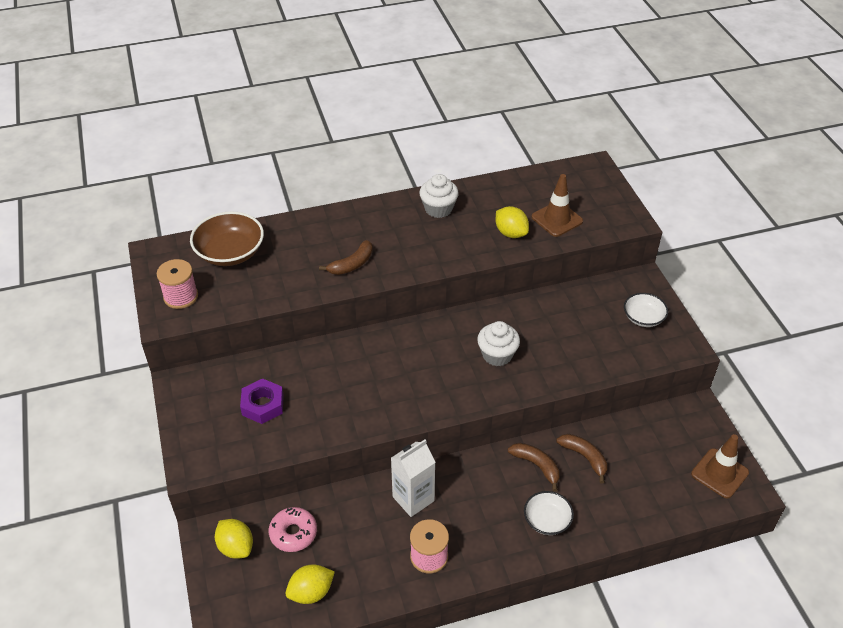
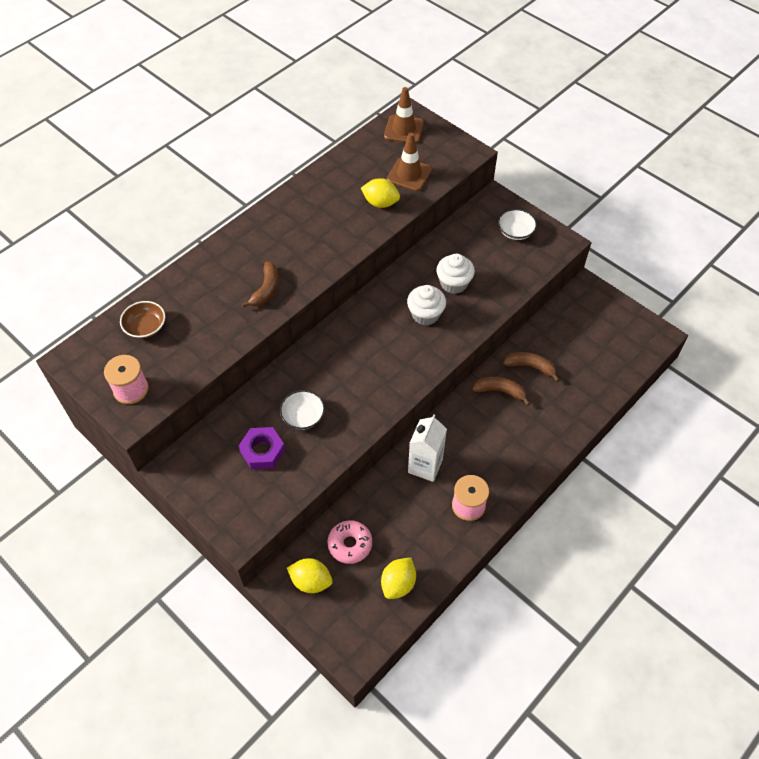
camera: 30 degrees left, 10 degrees up
brown bowl [190,211,264,266] -> brown bowl [120,301,165,339], size x0.60
white cupcake [419,174,459,218] -> white cupcake moved to [436,254,475,294]
white bowl [524,491,574,535] -> white bowl moved to [280,390,325,430]
brown traffic cone [691,434,749,499] -> brown traffic cone moved to [384,87,424,143]

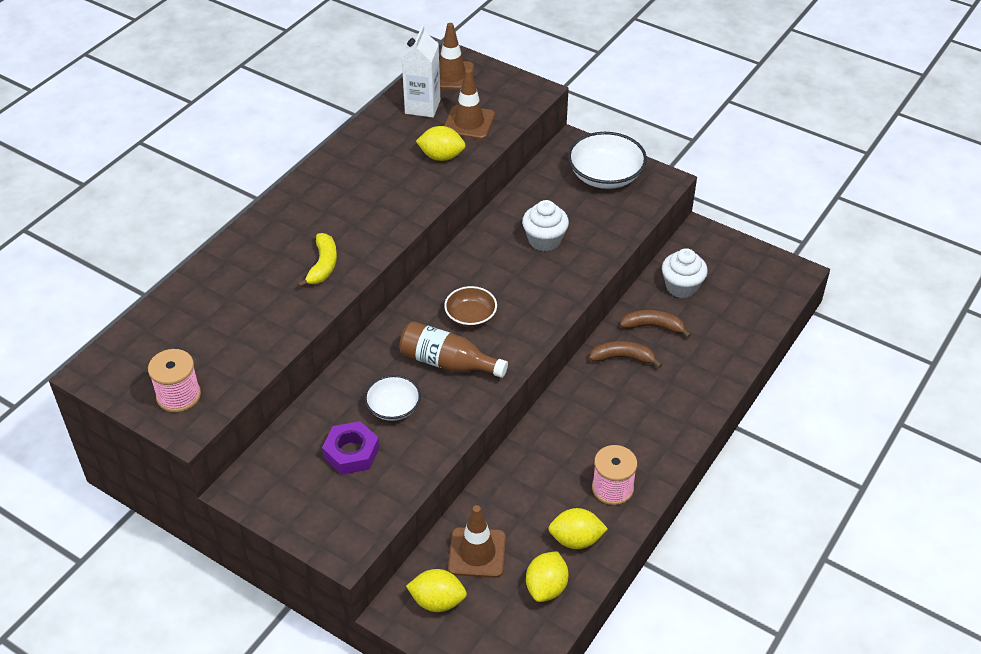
camera: 10 degrees left, 10 degrees down
brown bowl [120,301,165,339] -> brown bowl moved to [444,286,497,327]
brown banana [242,261,279,308] -> yellow banana [297,233,337,288]
pink donut [327,520,372,564] -> brown traffic cone [448,505,506,578]
white cupcake [407,285,446,326] -> white cupcake moved to [662,248,708,298]
white carton [408,414,447,482] -> white carton moved to [402,25,440,117]
white bowl [498,209,537,240] -> white bowl [568,132,647,189], size x1.65
none -> brown bottle [399,321,508,378]
none -> yellow lemon [548,508,608,549]

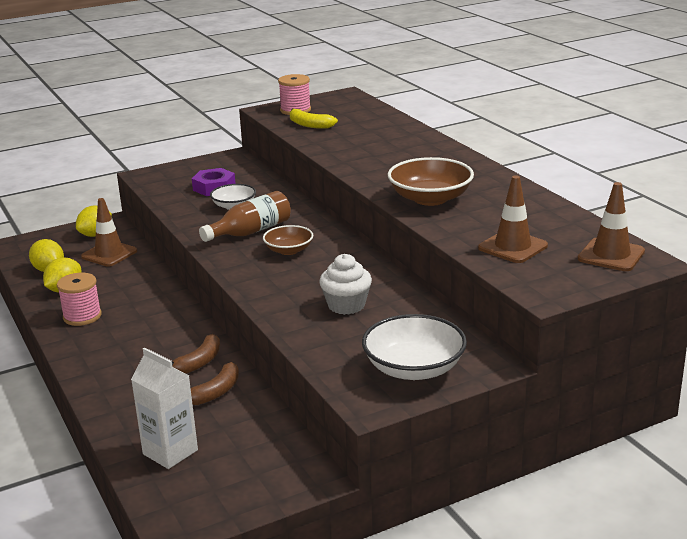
camera: 120 degrees right, 20 degrees down
yellow banana [297,233,337,288] -> yellow banana moved to [290,108,338,129]
white carton [402,25,440,117] -> white carton moved to [131,347,198,469]
yellow lemon [416,126,466,161] -> none
white cupcake [662,248,708,298] -> none
none -> brown bowl [388,157,474,206]

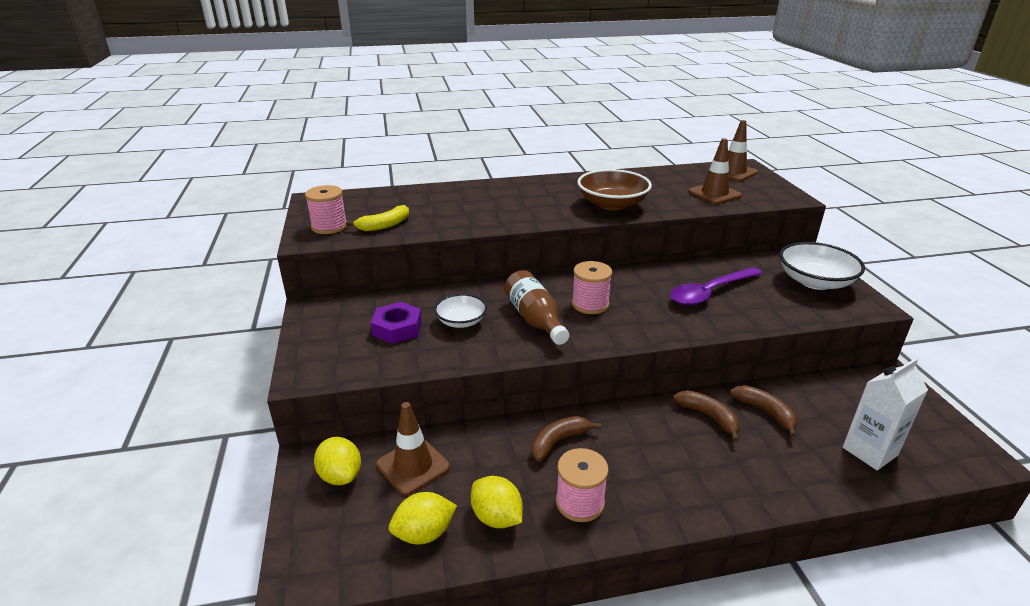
camera: 75 degrees left, 5 degrees up
brown bowl [263,225,313,255] -> pink spool [572,261,612,314]
white cupcake [319,254,372,315] -> purple spoon [670,267,763,305]
none -> brown banana [531,416,601,462]

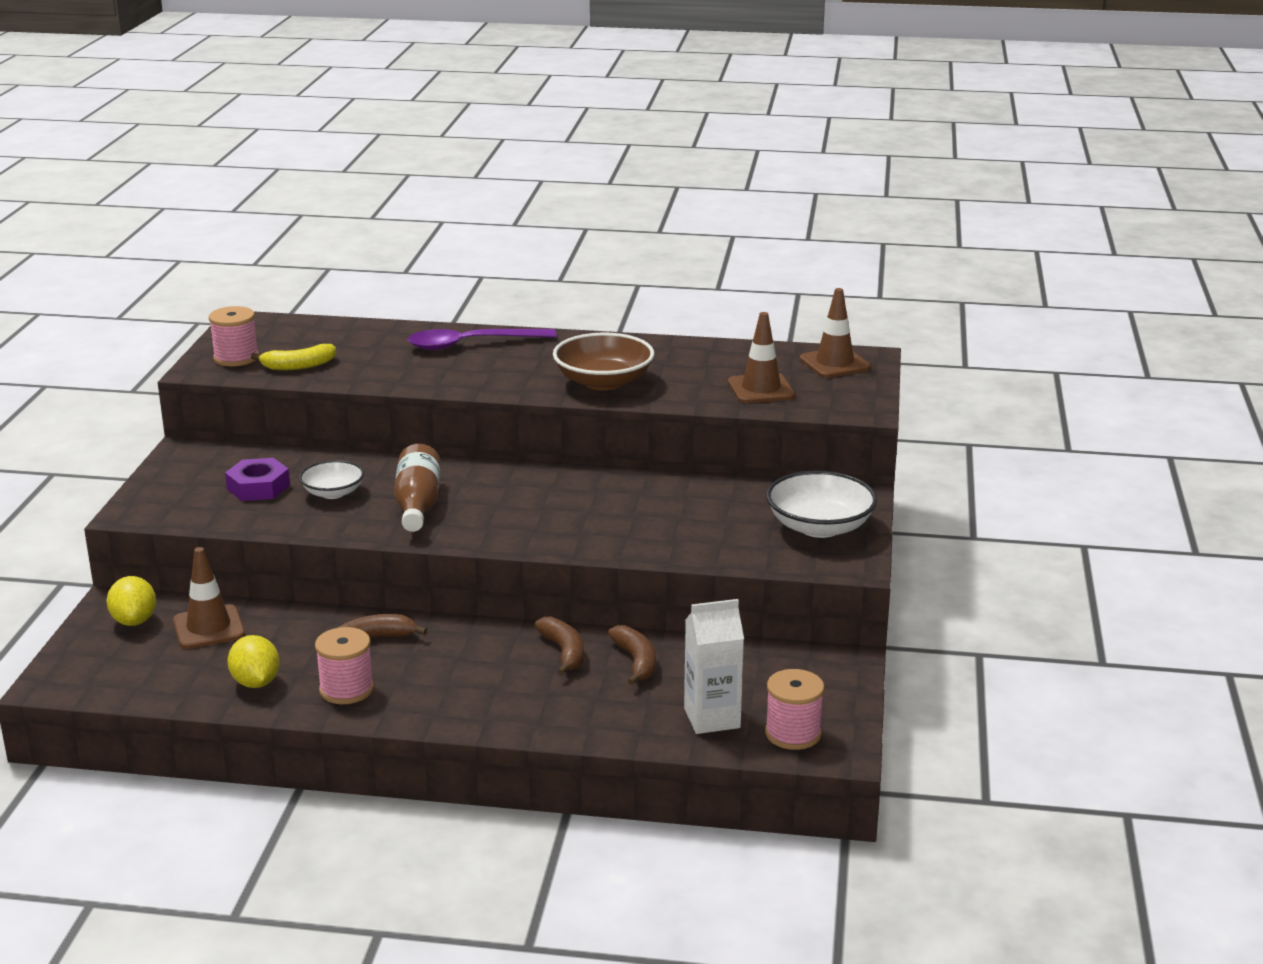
camera: 20 degrees right, 5 degrees down
yellow lemon [389,492,457,544] -> none
pink spool [572,261,612,314] -> pink spool moved to [765,669,824,750]
purple spoon [670,267,763,305] -> purple spoon moved to [408,329,557,350]

